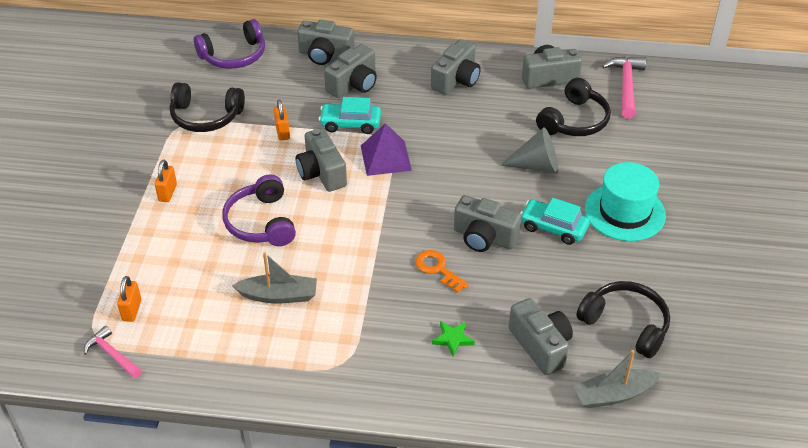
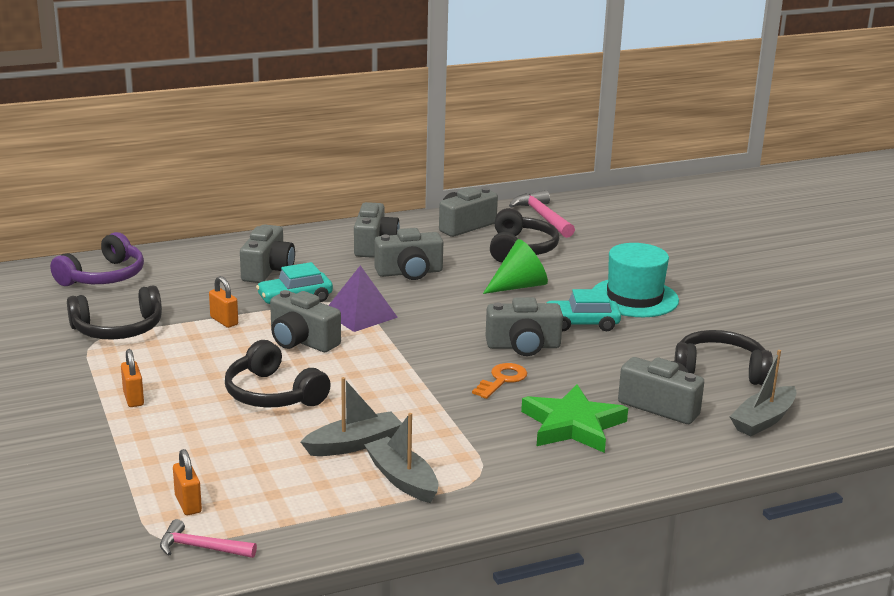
camera: 30 degrees left, 20 degrees down
purple headphones [222,174,296,246] -> black headphones [225,340,331,408]
grey camera [297,20,354,65] -> grey camera moved to [374,228,443,280]
orange key [415,250,469,293] -> orange key turned 105 degrees clockwise [472,363,527,399]
green star [432,321,475,357] -> green star [521,384,628,453], size x2.14
grey cone [500,127,558,173] -> green cone [483,239,548,294]
none -> grey boat [364,413,438,503]

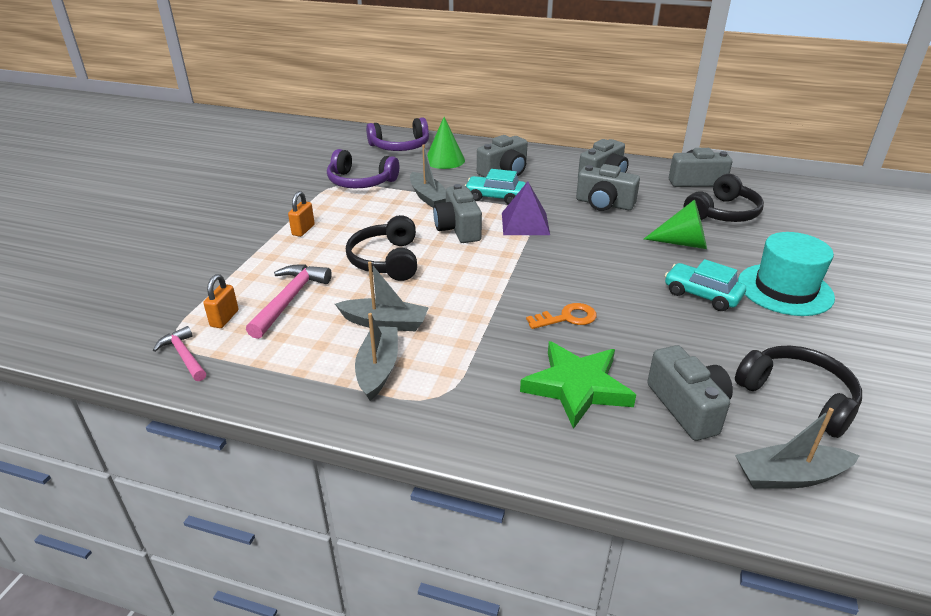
camera: 40 degrees right, 10 degrees up
black headphones [67,285,162,340] -> purple headphones [327,149,399,188]
orange padlock [209,276,238,328] -> grey boat [410,144,446,208]
grey camera [485,297,563,356] -> none
pink hammer [509,190,575,238] -> pink hammer moved to [246,264,332,339]
none -> green cone [427,117,465,169]

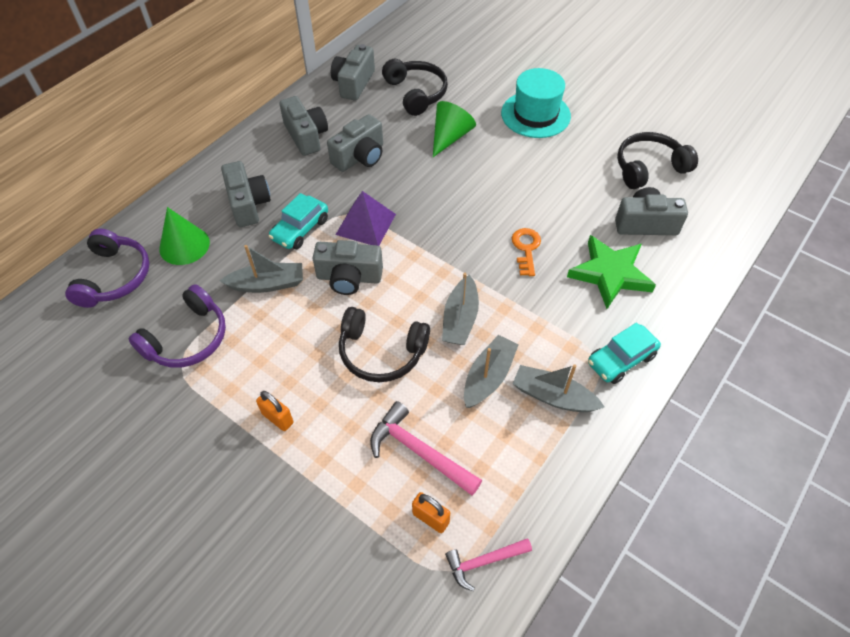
camera: 70 degrees left, 20 degrees up
turquoise car [665,259,746,311] -> turquoise car moved to [588,323,661,384]
grey boat [735,408,860,489] -> grey boat moved to [442,273,479,345]

